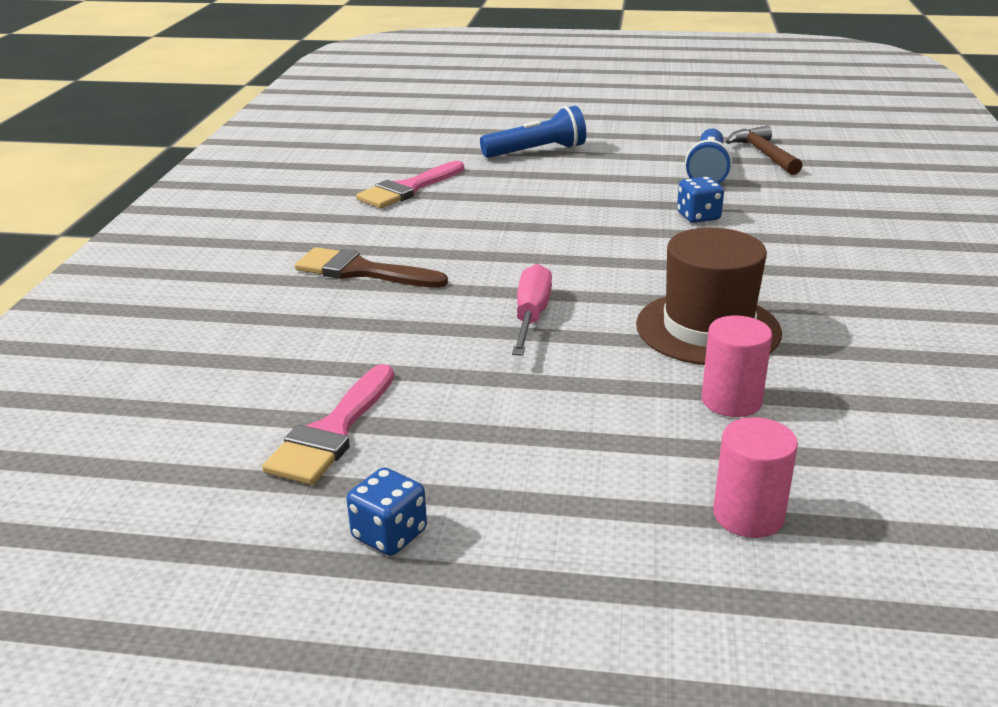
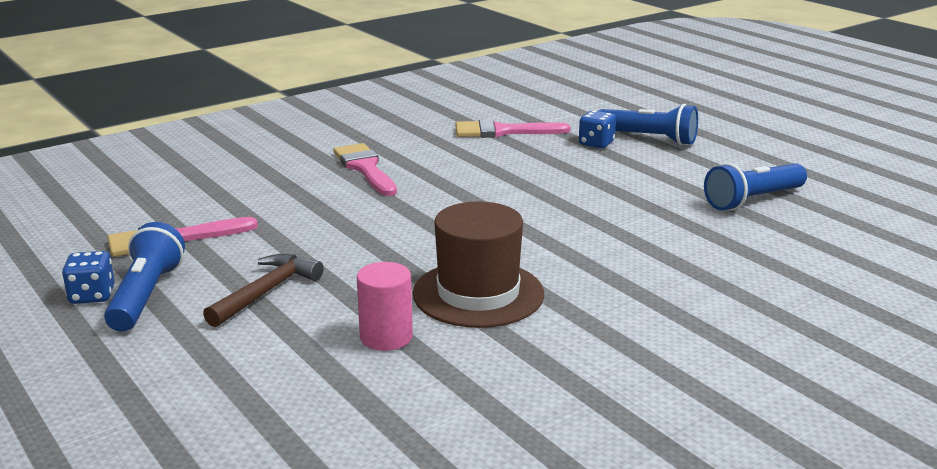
camera: 45 degrees right, 5 degrees down
brown brush [295,247,448,288] -> pink brush [333,143,397,196]
pink screwdriver [512,264,552,356] -> none
blue dice [677,177,724,223] -> blue dice moved to [579,110,616,148]
pink cylinder [713,417,798,538] -> none
brown hammer [726,125,803,175] -> brown hammer moved to [203,254,324,327]
none -> blue flashlight [104,222,185,332]

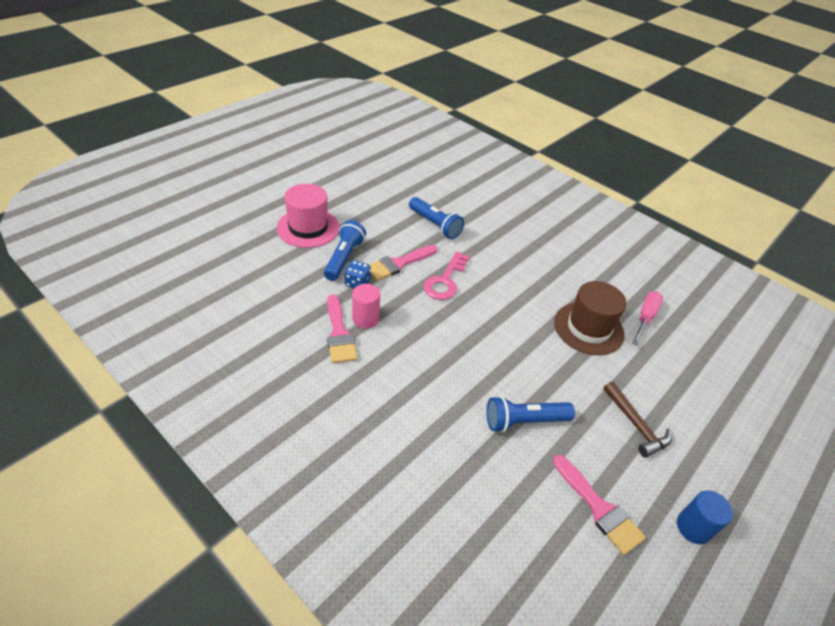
camera: 105 degrees left, 20 degrees up
blue dice [62,251,115,304] -> blue cylinder [677,490,733,544]
blue flashlight [104,222,185,332] -> blue flashlight moved to [486,396,575,432]
brown hammer [203,254,324,327] -> brown hammer turned 135 degrees counterclockwise [603,381,672,458]
pink brush [333,143,397,196] -> pink brush moved to [369,245,437,281]
pink cylinder [357,262,413,351] -> pink cylinder moved to [352,284,380,329]
none -> pink hat [277,184,340,248]
none -> pink key [424,252,470,300]
none -> pink screwdriver [632,292,663,345]

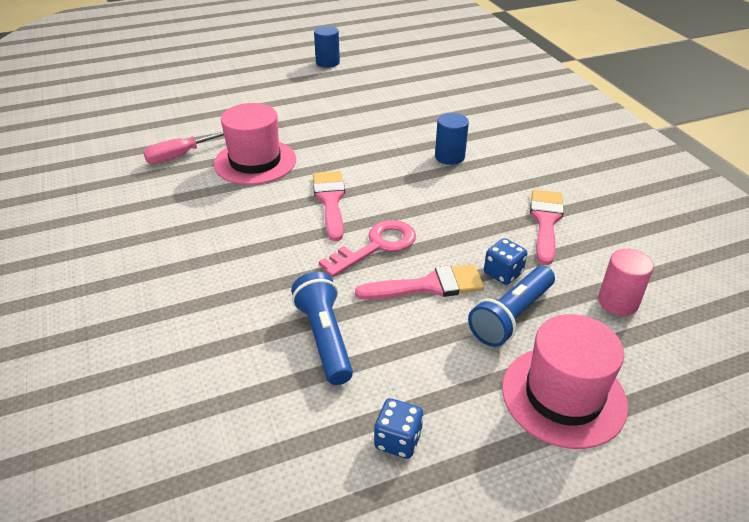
camera: 150 degrees left, 5 degrees down
pink cylinder [352,284,380,329] -> pink cylinder moved to [598,249,654,316]
blue flashlight [486,396,575,432] -> none
pink brush [553,455,646,555] -> pink brush moved to [313,171,345,241]
brown hat [554,281,626,355] -> pink hat [214,103,296,185]
brown hammer [603,381,672,458] -> none
none -> blue dice [374,398,424,459]
none -> blue cylinder [435,113,469,165]

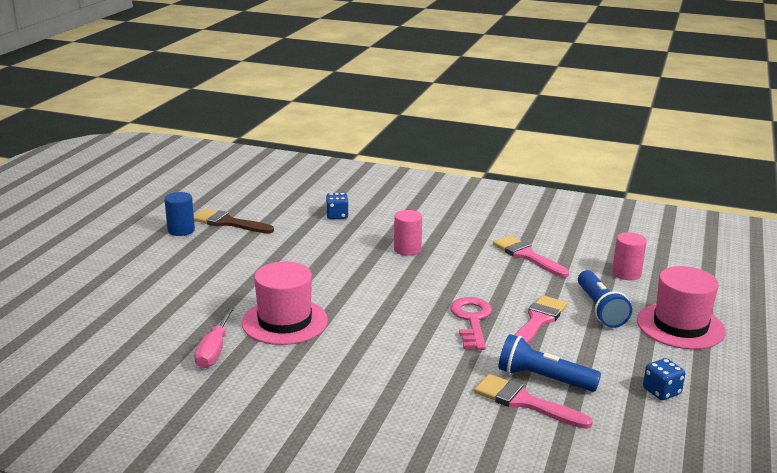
camera: 50 degrees left, 15 degrees down
pink brush [313,171,345,241] -> pink brush moved to [474,374,593,429]
blue cylinder [435,113,469,165] -> pink cylinder [394,210,422,256]
blue dice [484,238,527,285] -> blue dice moved to [326,193,349,219]
none -> brown brush [194,209,274,233]

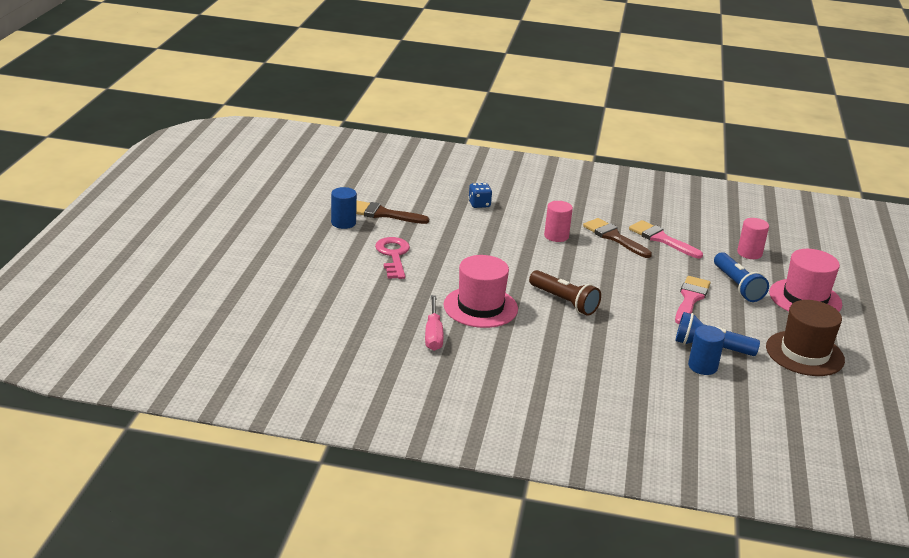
camera: 10 degrees left, 5 degrees up
pink key [450,297,492,350] -> pink key moved to [375,237,410,279]
pink brush [474,374,593,429] -> blue cylinder [688,325,725,375]
blue dice [643,358,685,400] -> brown hat [766,300,845,376]
none -> brown flashlight [529,270,601,316]
none -> brown brush [583,218,652,258]

